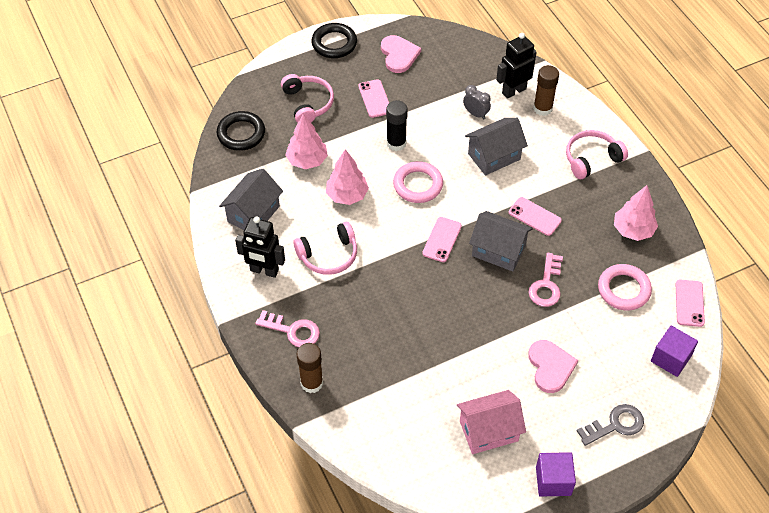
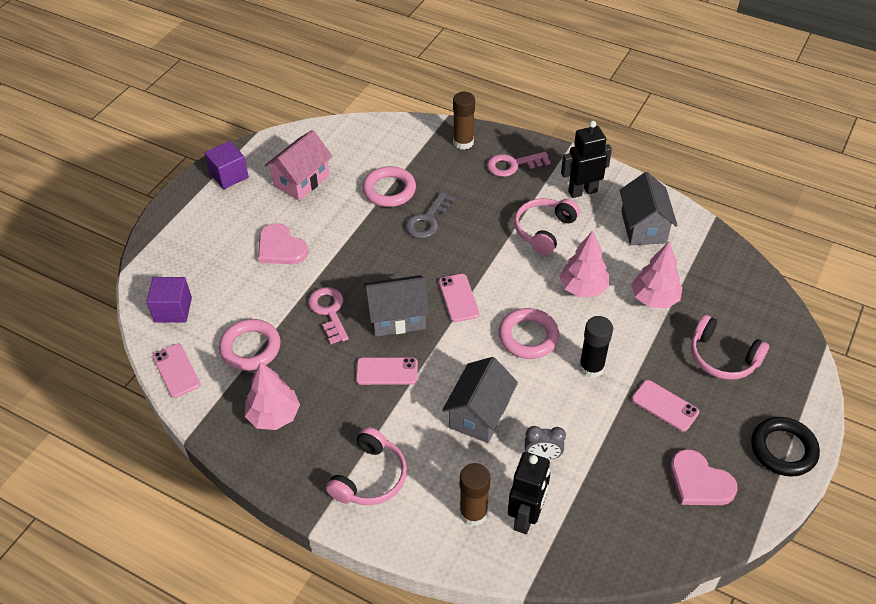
camera: 145 degrees right, 5 degrees down
black ring [217,111,265,151] -> none
grey key [577,404,644,446] -> grey key moved to [405,192,455,238]
none -> pink ring [362,166,416,207]

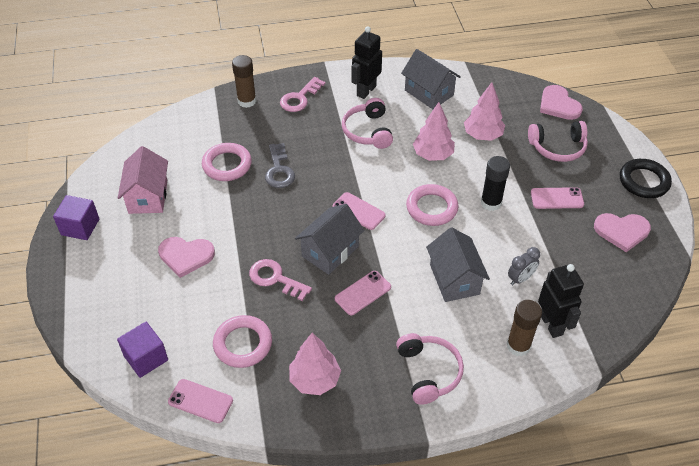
camera: 40 degrees left, 0 degrees up
none -> pink heart [540,85,583,120]

